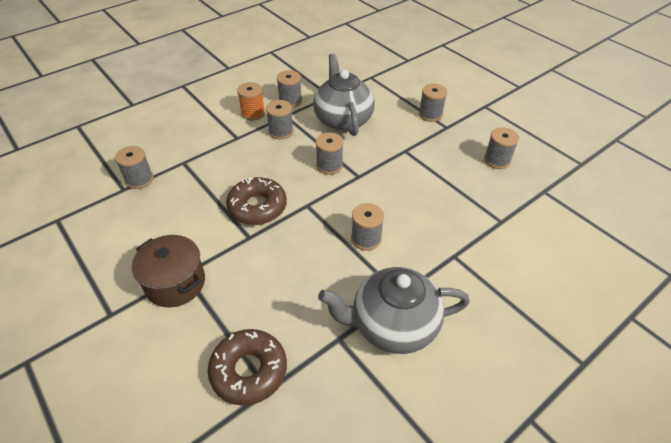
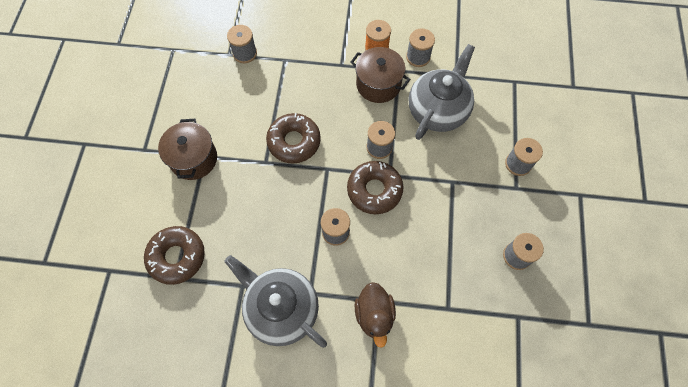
camera: 45 degrees right, 20 degrees up
grey spool [266,100,294,139] -> brown pot [350,47,410,103]
none -> brown donut [347,161,403,214]
none -> brown duck [355,282,396,348]

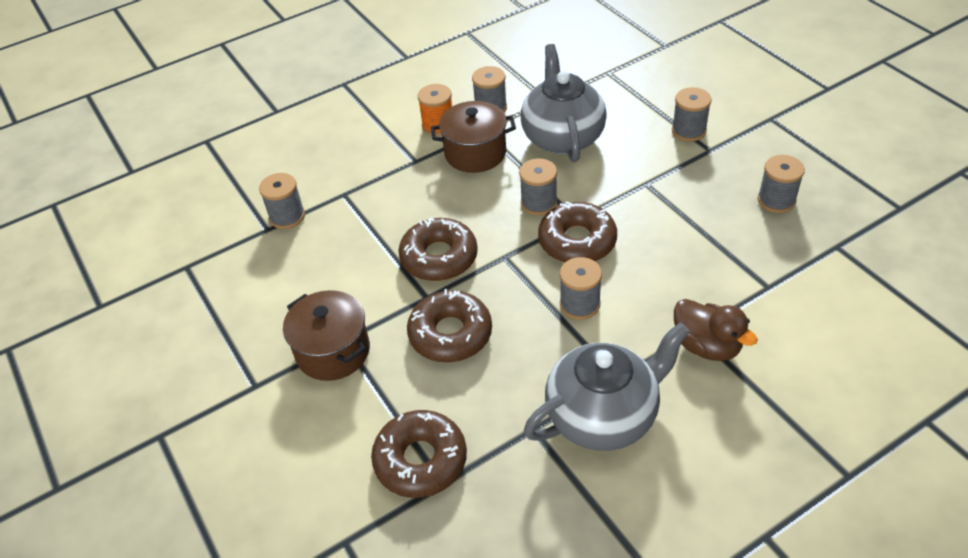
camera: 35 degrees left, 20 degrees down
grey teapot [224,255,327,348] -> grey teapot turned 150 degrees clockwise [524,323,690,451]
none -> brown donut [407,289,492,363]

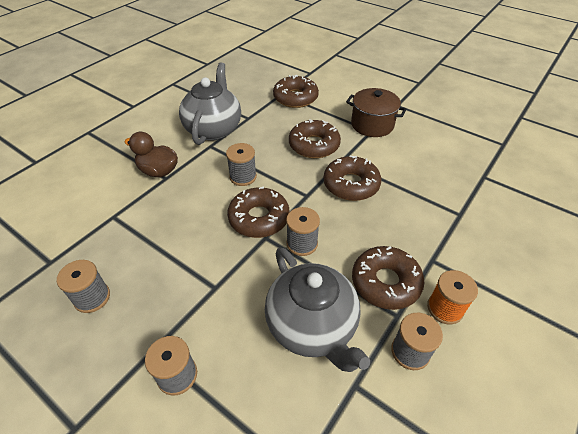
camera: 155 degrees right, 0 degrees up
grey spool [259,173,305,229] -> none
brown pot [431,101,516,173] -> brown donut [352,246,425,310]
grey teapot [524,323,690,451] -> grey teapot turned 150 degrees clockwise [179,63,241,145]

